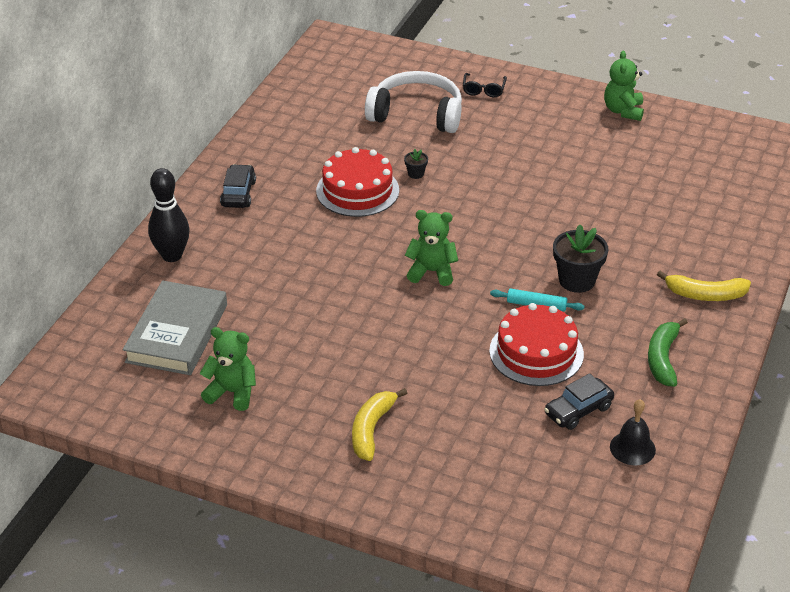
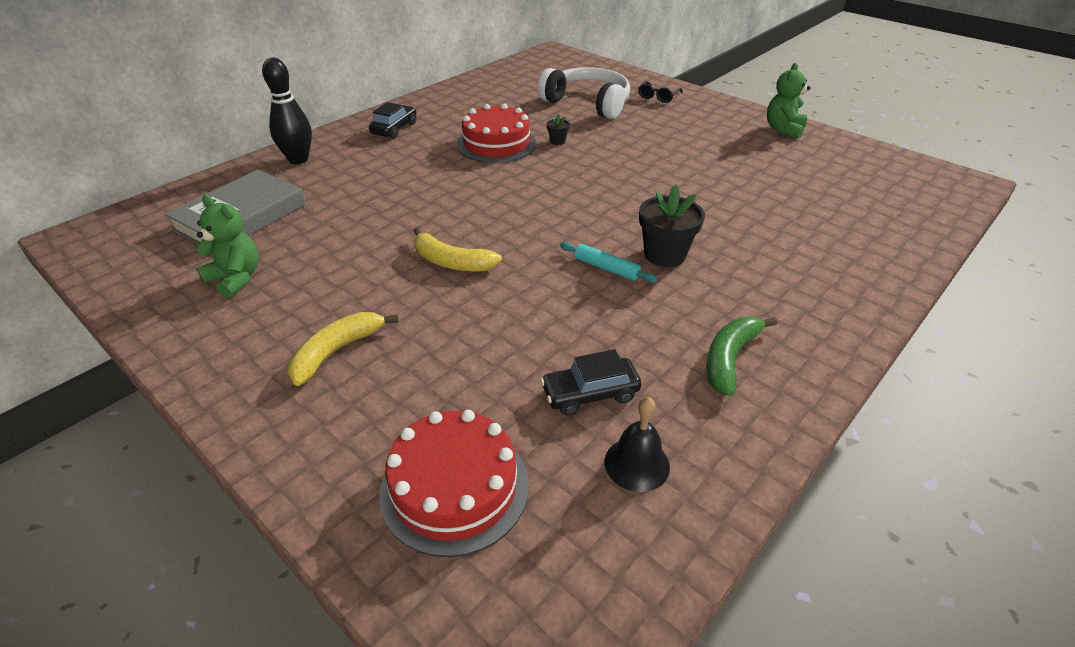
camera: 20 degrees right, 0 degrees up
green teddy bear [405,210,458,286] -> none
red cake [489,303,584,386] -> red cake moved to [379,410,529,557]
yellow banana [657,271,751,301] -> yellow banana moved to [413,227,502,272]

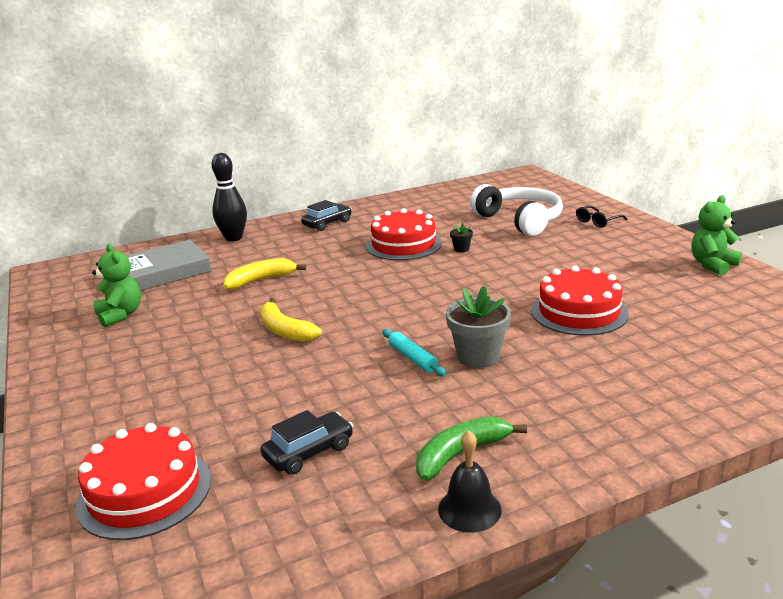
camera: 25 degrees right, 15 degrees down
yellow banana [288,312,399,386] -> yellow banana moved to [223,258,307,290]
black car [540,349,641,415] -> black car turned 135 degrees clockwise [260,410,353,475]
black bell [605,397,670,492] -> black bell moved to [438,431,502,533]
black flower pot [639,185,705,267] -> grey flower pot [446,286,511,368]
none -> red cake [531,266,629,336]

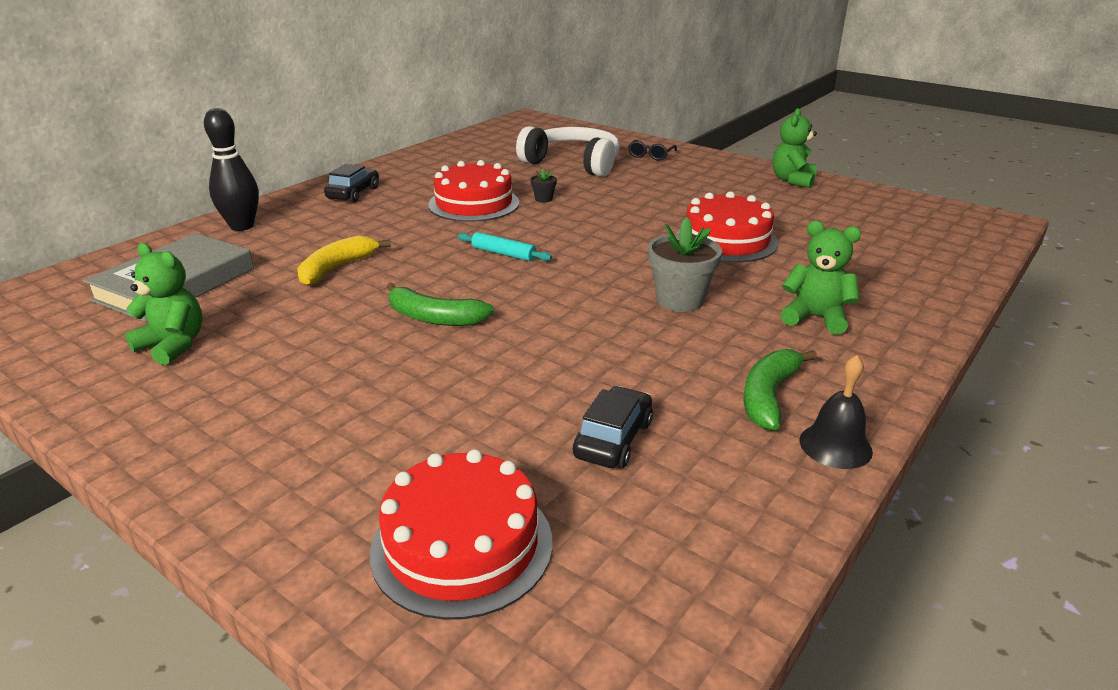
camera: 30 degrees left, 5 degrees up
yellow banana [260,298,322,342] -> green banana [387,283,494,326]
turquoise rolling pin [382,329,446,376] -> turquoise rolling pin moved to [458,232,552,261]
none -> green teddy bear [781,221,861,335]

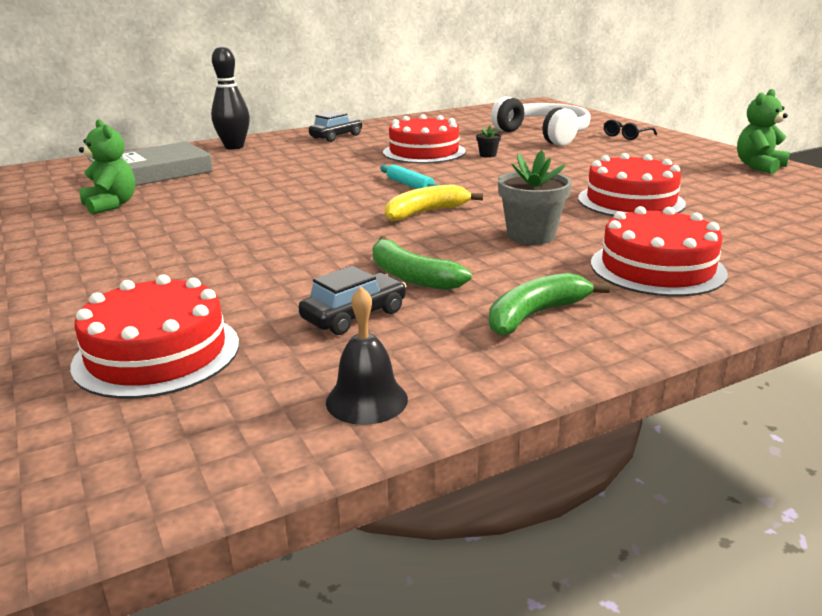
camera: 25 degrees right, 5 degrees down
yellow banana [297,235,391,286] -> yellow banana moved to [385,184,483,221]
green banana [387,283,494,326] -> green banana moved to [373,236,472,290]
green teddy bear [781,221,861,335] -> red cake [591,206,728,297]
black bell [799,355,873,469] -> black bell moved to [326,287,408,425]

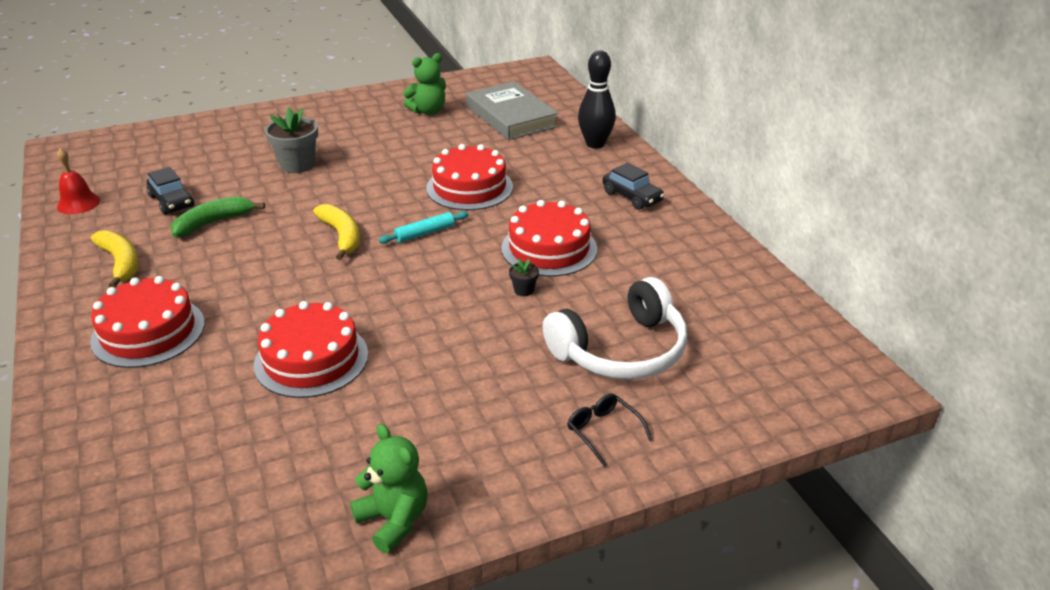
camera: 95 degrees right, 10 degrees up
red cake [70,274,239,399] -> red cake moved to [426,144,513,210]
black bell [326,287,408,425] -> red bell [57,148,100,214]
green banana [489,273,610,335] -> yellow banana [91,230,139,287]
grey flower pot [498,150,572,245] -> grey flower pot moved to [265,107,318,173]

